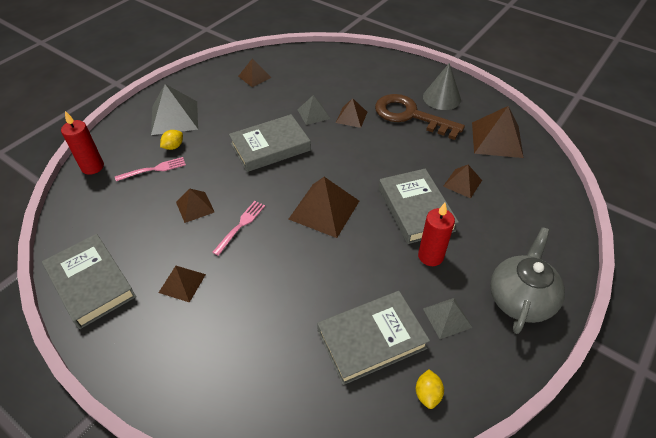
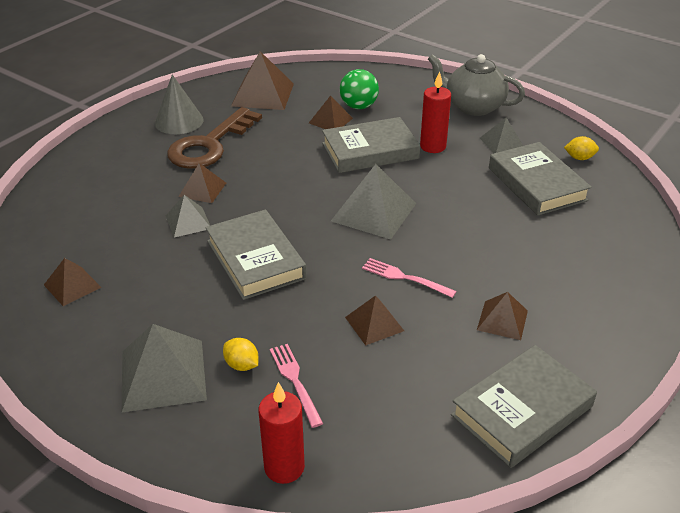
camera: 90 degrees left, 10 degrees down
brown pyramid [289,177,359,238] -> grey pyramid [331,164,416,239]
none -> green ball [340,69,379,109]

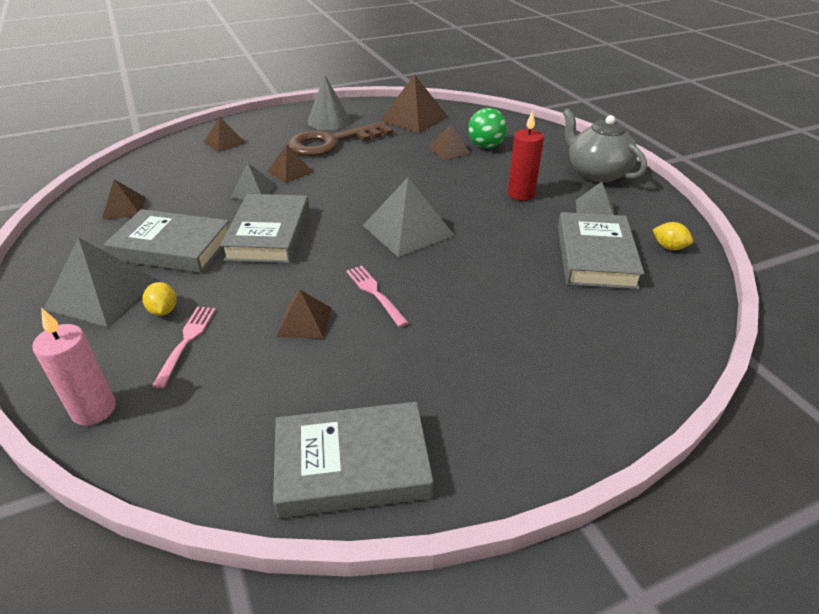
camera: 30 degrees right, 0 degrees up
red candle [259,382,305,484] -> pink candle [32,308,116,426]
grey book [322,117,420,173] -> grey book moved to [104,209,229,273]
brown pyramid [477,292,528,340] -> brown pyramid moved to [204,117,246,152]

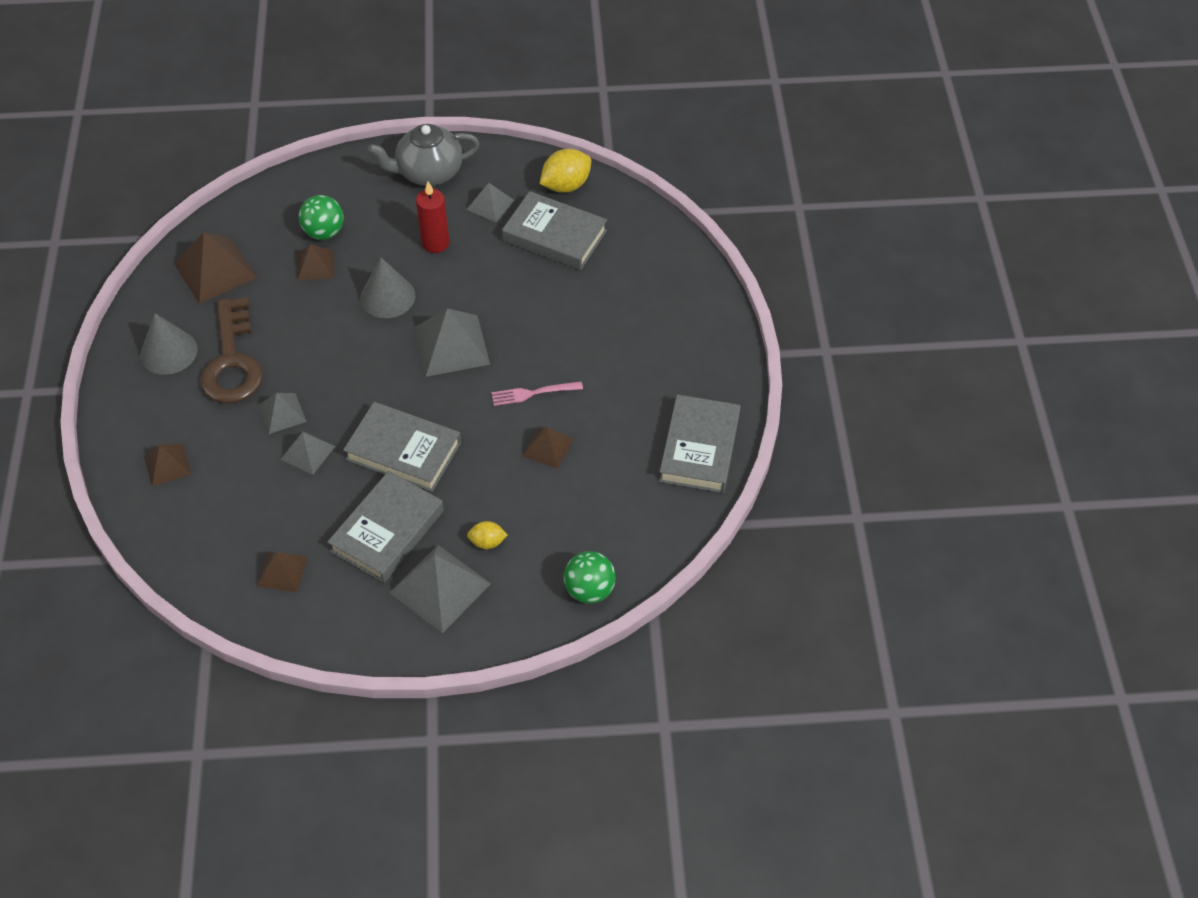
camera: 70 degrees left, 15 degrees up
pink candle [32,308,116,426] -> green ball [564,551,616,604]
pink fork [152,307,216,388] -> none
brown pyramid [267,144,313,183] -> grey pyramid [259,393,307,434]
yellow lemon [653,222,693,250] -> yellow lemon [540,149,591,193], size x1.76
none -> grey cone [360,258,415,318]

